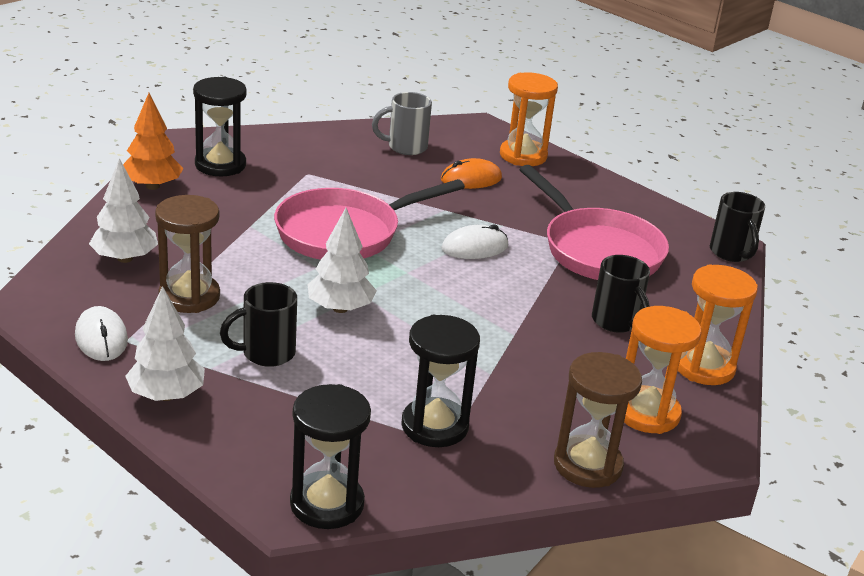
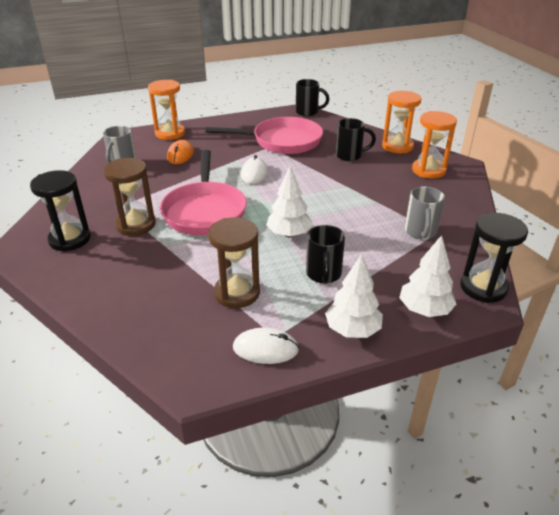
camera: 60 degrees left, 5 degrees up
white tree [89,158,158,263] -> white tree moved to [399,235,456,317]
orange tree [123,93,184,190] -> none
black hourglass [401,315,480,447] -> grey mug [405,187,445,239]
brown hourglass [554,352,642,488] -> brown hourglass moved to [103,158,156,236]

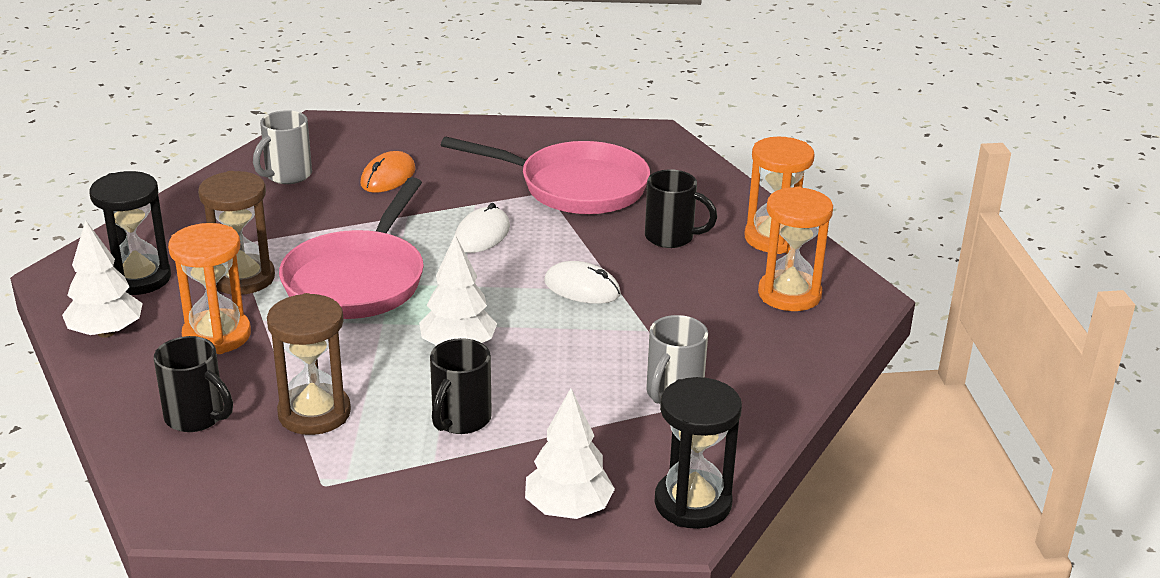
camera: 20 degrees right, 5 degrees down
orange hourglass [148,80,185,140] -> orange hourglass moved to [168,223,251,354]
white mouse [233,328,299,364] -> white mouse moved to [544,261,621,304]
black mug [296,79,329,116] -> black mug moved to [154,336,233,432]
white tree [325,254,383,338] -> white tree moved to [62,220,143,338]

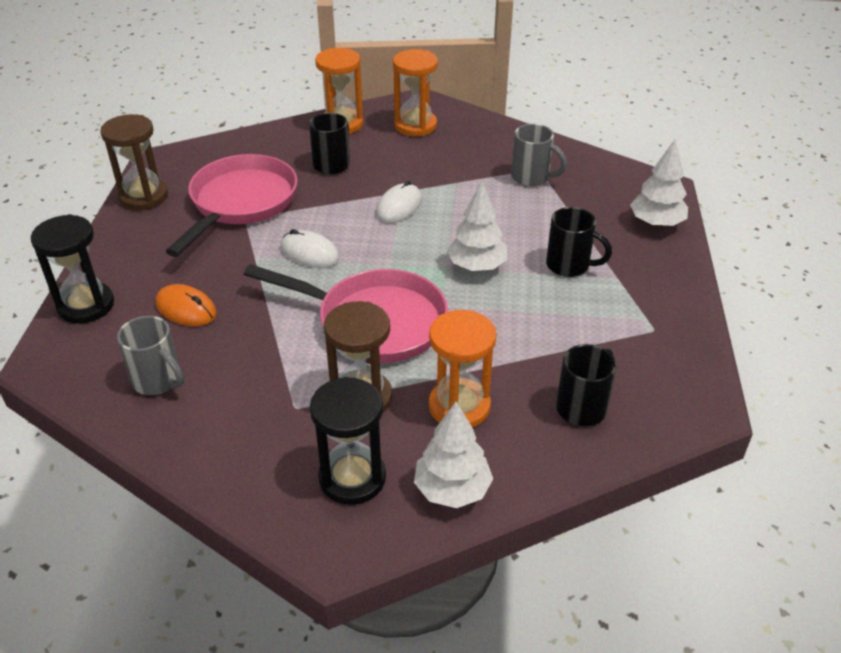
camera: 85 degrees left, 10 degrees up
brown hourglass [267,293,351,435] -> brown hourglass moved to [100,114,168,210]
black hourglass [654,377,742,529] -> black hourglass moved to [31,214,114,324]

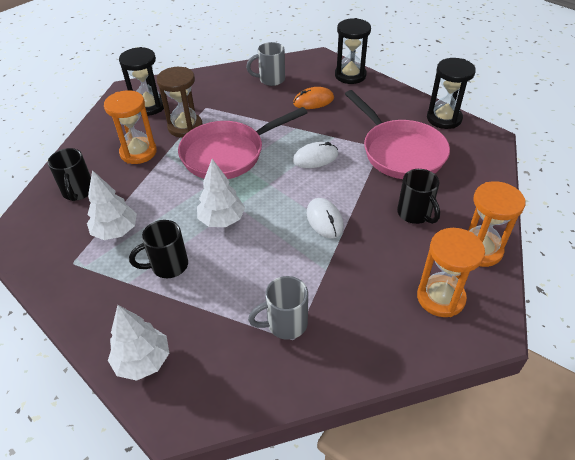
camera: 130 degrees right, 5 degrees up
brown hourglass [100,114,168,210] -> black hourglass [427,58,476,129]
white tree [414,401,493,508] -> white tree moved to [87,170,137,240]

